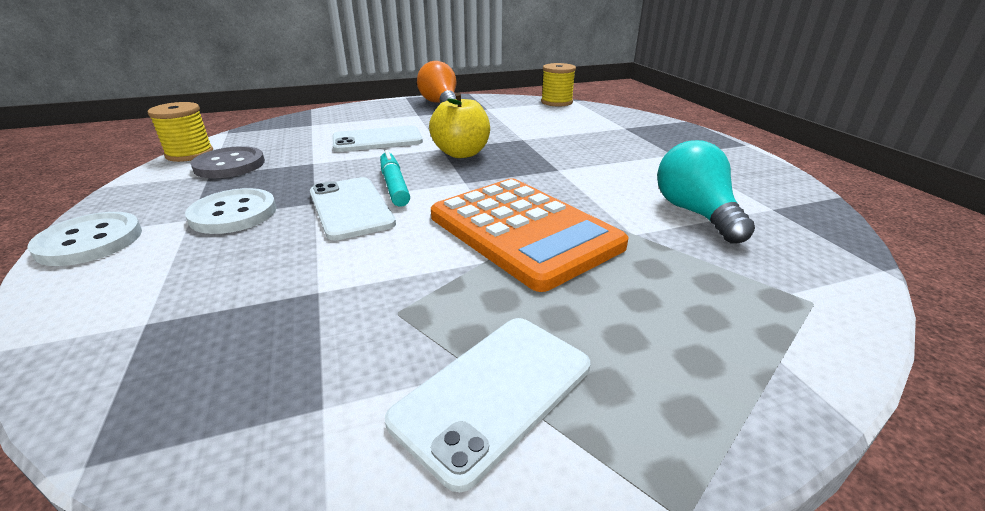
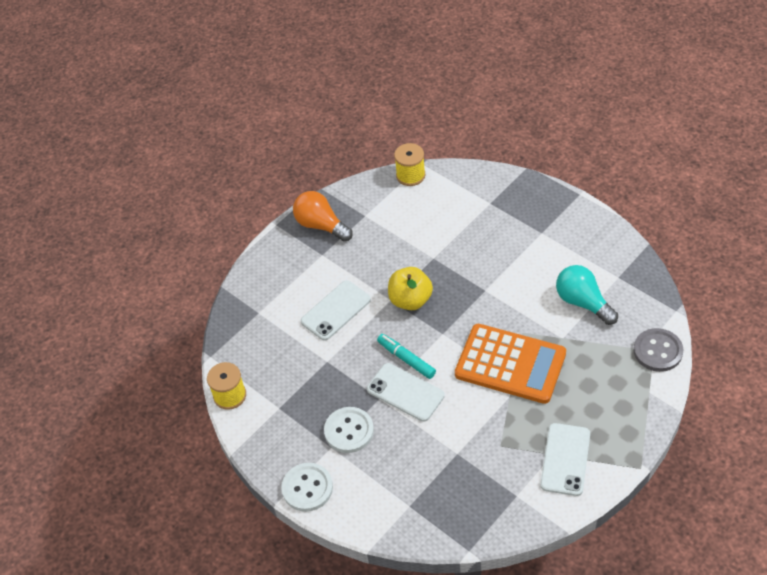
camera: 25 degrees left, 20 degrees up
grey button [190,146,265,178] -> grey button moved to [634,328,683,372]

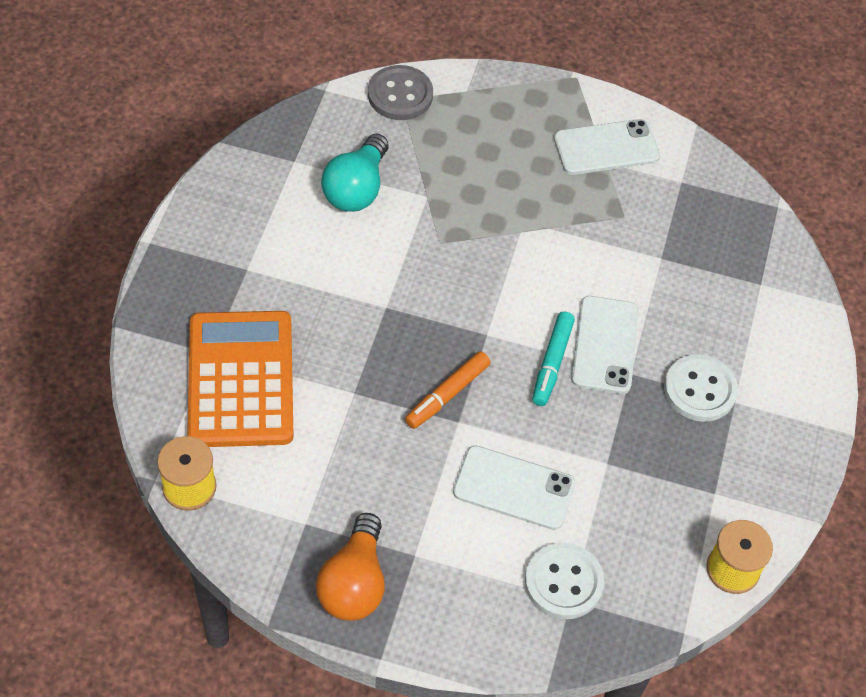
camera: 125 degrees left, 5 degrees up
white button [282,463,333,512] -> white button moved to [525,543,604,619]
yellow apple [388,267,433,310] -> orange marker [405,351,491,429]
orange calculator [455,324,566,404] -> orange calculator moved to [187,311,294,447]

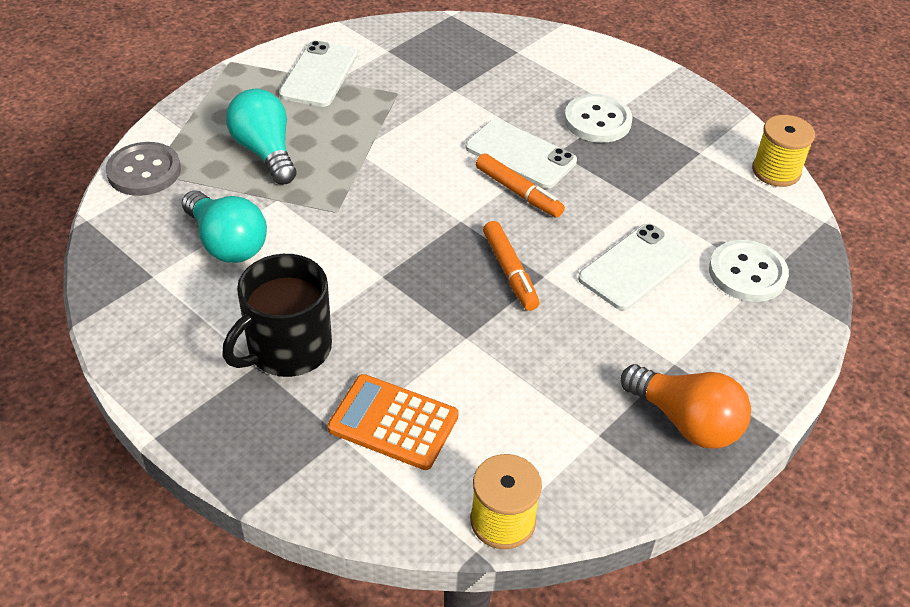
camera: 60 degrees left, 10 degrees down
orange calculator [187,311,294,447] -> orange calculator [327,374,459,470], size x0.63
turquoise marker [532,312,575,406] -> orange marker [476,153,565,218]
none -> black mug [222,254,332,377]
none -> turquoise light bulb [226,89,297,184]

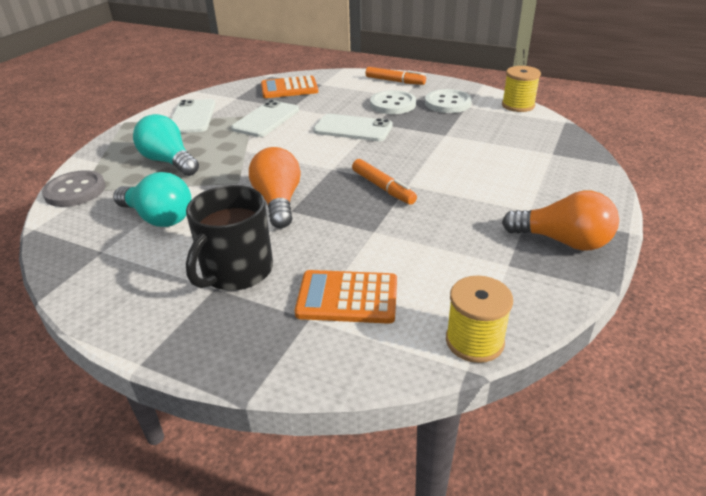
camera: 15 degrees left, 10 degrees down
orange marker [476,153,565,218] -> orange marker moved to [366,67,426,85]
white phone [578,223,693,310] -> white phone moved to [231,100,299,137]
white button [709,240,789,302] -> white button moved to [425,89,472,113]
none -> orange light bulb [249,147,301,228]
none -> orange calculator [261,76,318,98]

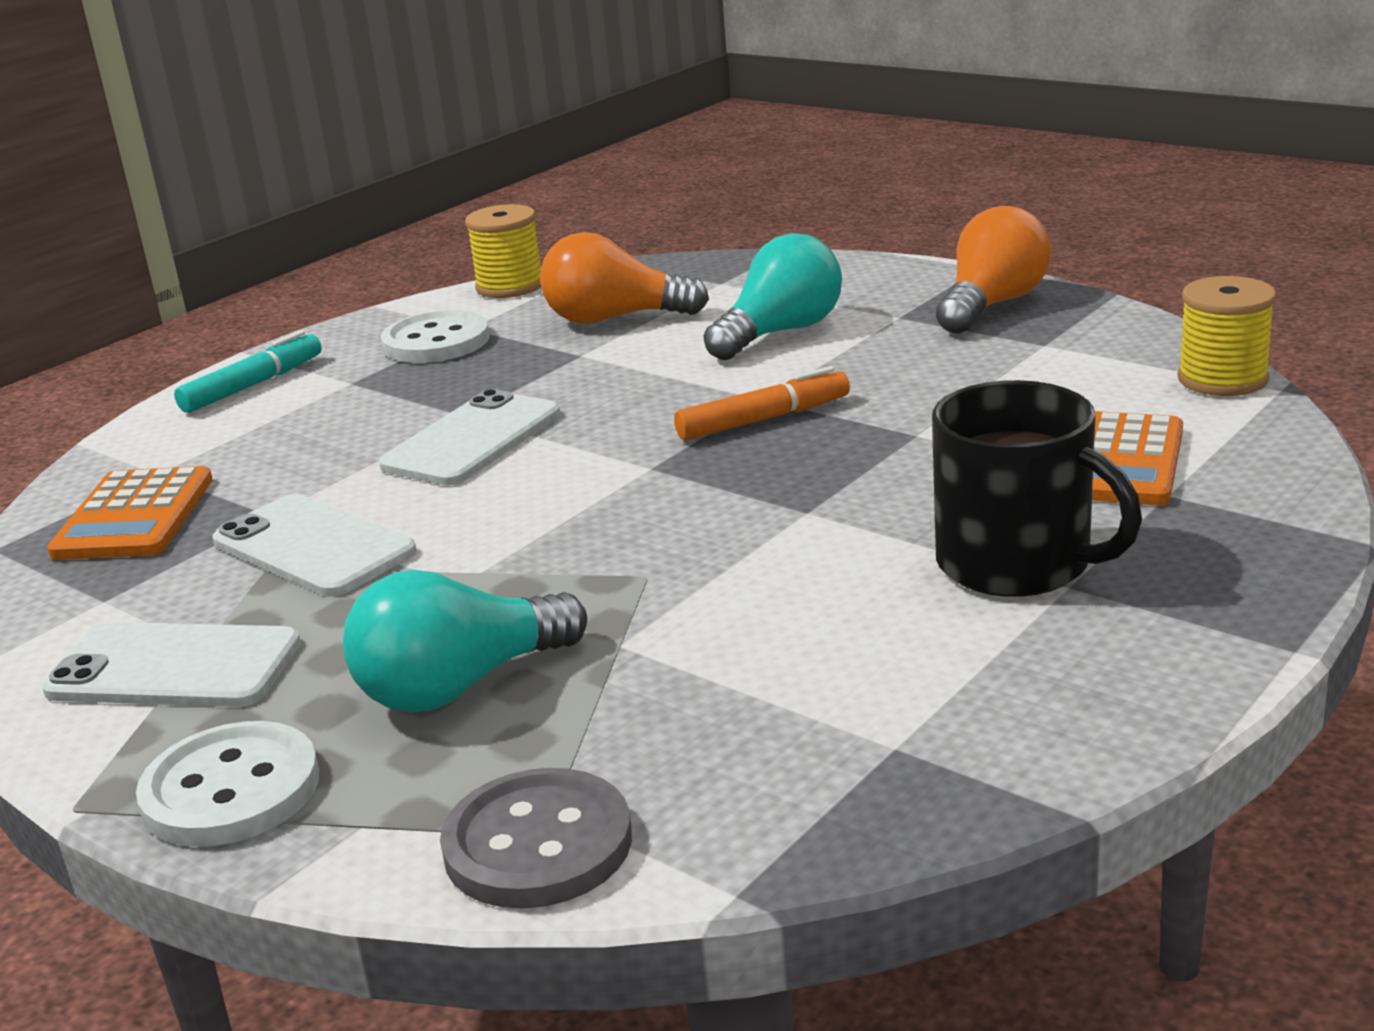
camera: 75 degrees left, 10 degrees down
turquoise light bulb [113,172,192,227] -> turquoise light bulb moved to [703,233,842,360]
orange light bulb [249,147,301,228] -> orange light bulb moved to [540,232,709,324]
orange marker [366,67,426,85] -> turquoise marker [174,330,322,413]
white button [370,90,416,114] -> white button moved to [136,721,319,847]

